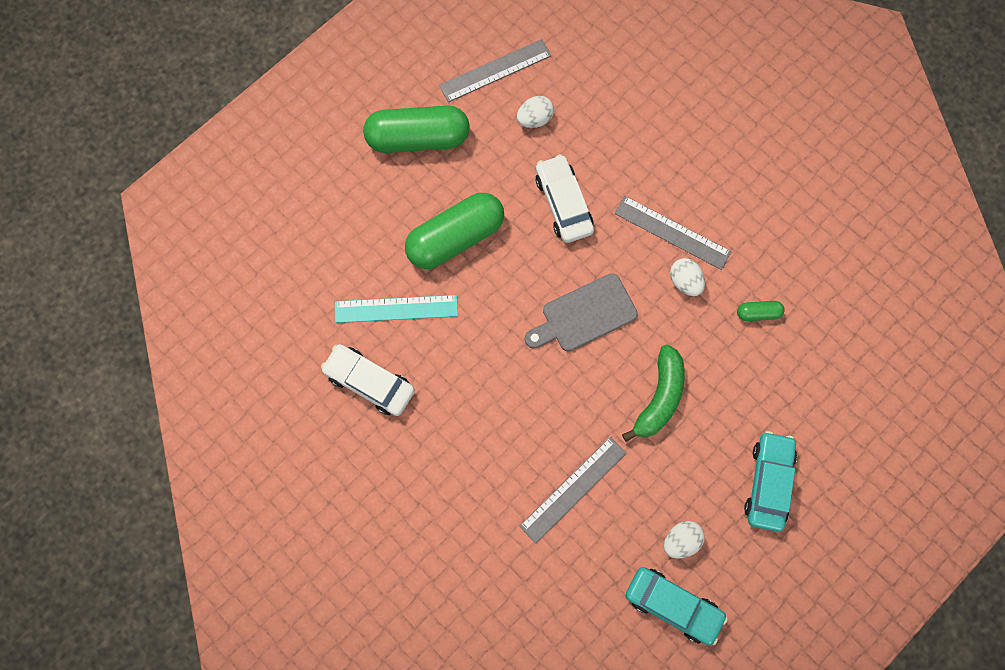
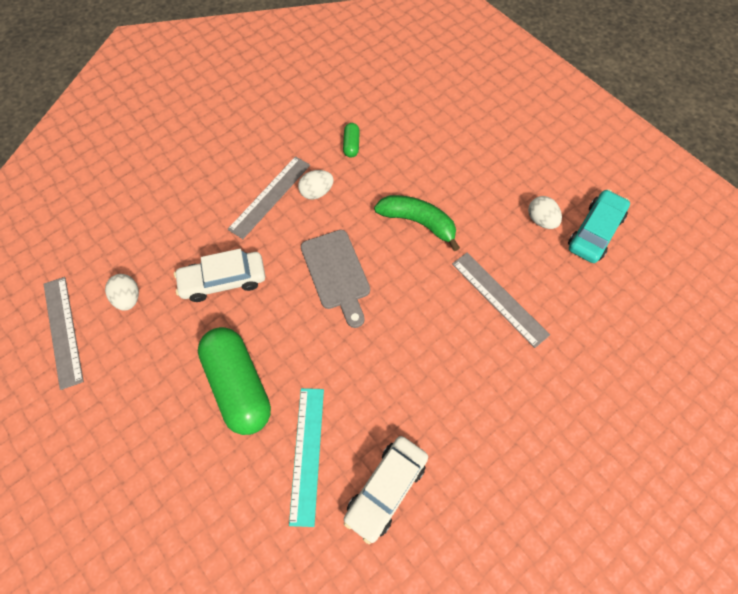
camera: 85 degrees left, 10 degrees down
green capsule [363,105,470,153] -> none
turquoise car [744,431,797,532] -> none

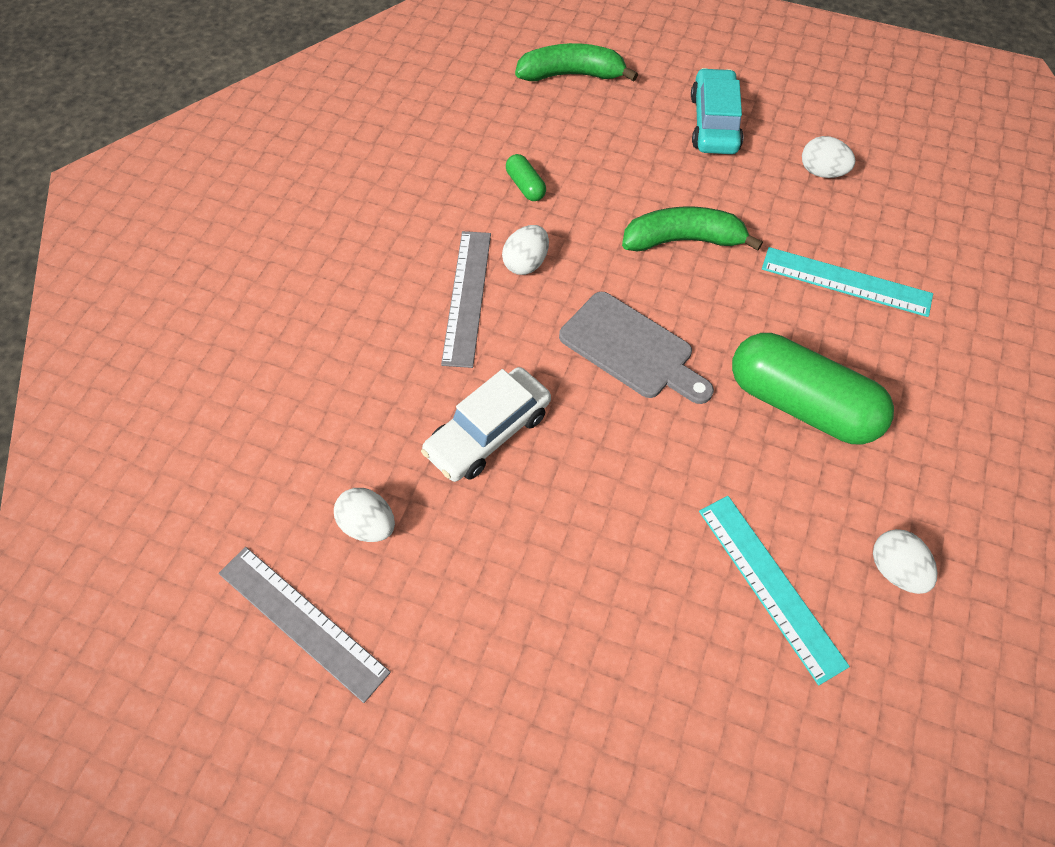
camera: 30 degrees left, 5 degrees down
green capsule [198,327,271,435] -> green capsule moved to [732,333,894,445]
white car [344,436,428,544] -> white egg [873,529,938,594]
grey ruler [452,253,550,348] -> turquoise ruler [762,247,933,317]
turquoise car [568,189,630,263] -> turquoise car moved to [691,68,744,154]
none -> green banana [515,43,638,82]

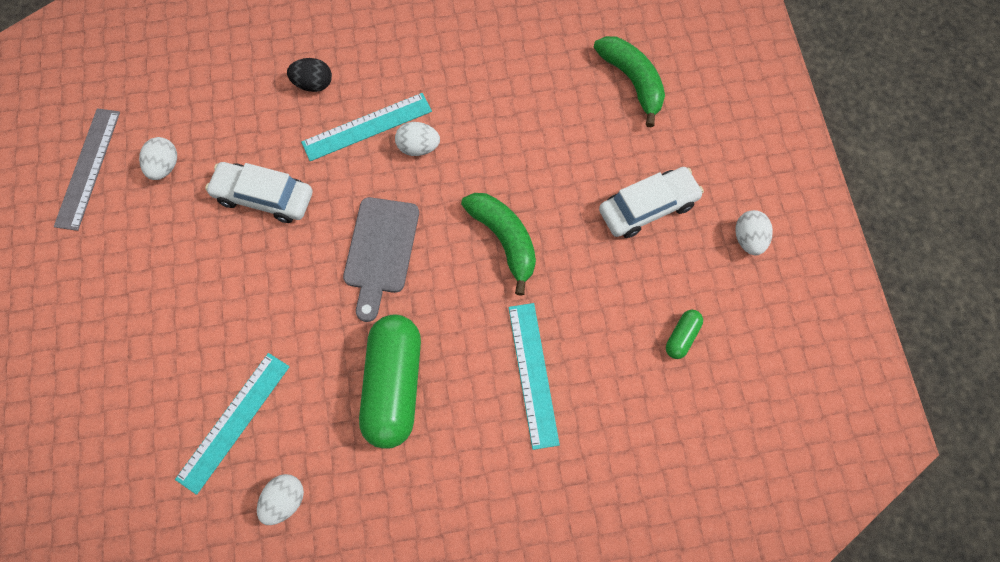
camera: 60 degrees right, 10 degrees up
grey ruler [441,231,491,368] -> turquoise ruler [301,93,432,161]
green capsule [506,154,546,201] -> green capsule moved to [666,310,703,359]
turquoise car [691,68,744,154] -> white car [599,167,704,238]
white egg [802,136,855,178] -> white egg moved to [735,210,773,255]
none -> black egg [287,58,332,92]

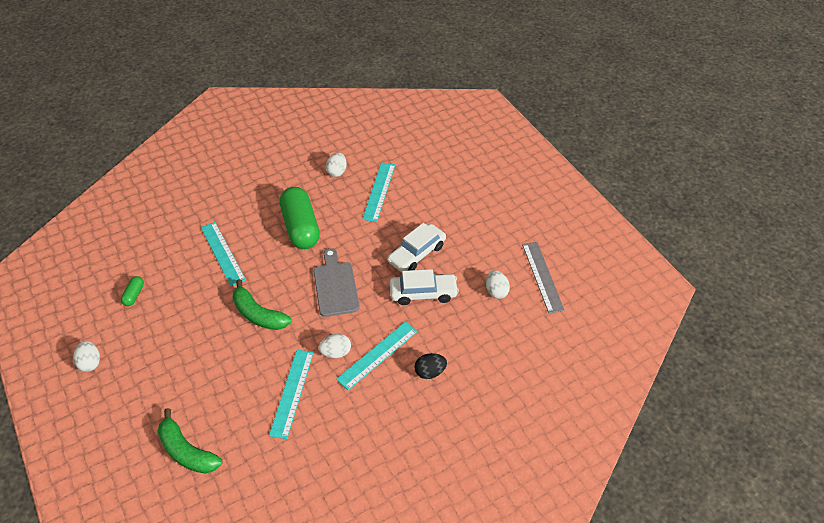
camera: 160 degrees right, 20 degrees down
white car [599,167,704,238] -> white car moved to [387,223,446,272]
none -> turquoise ruler [269,350,314,439]

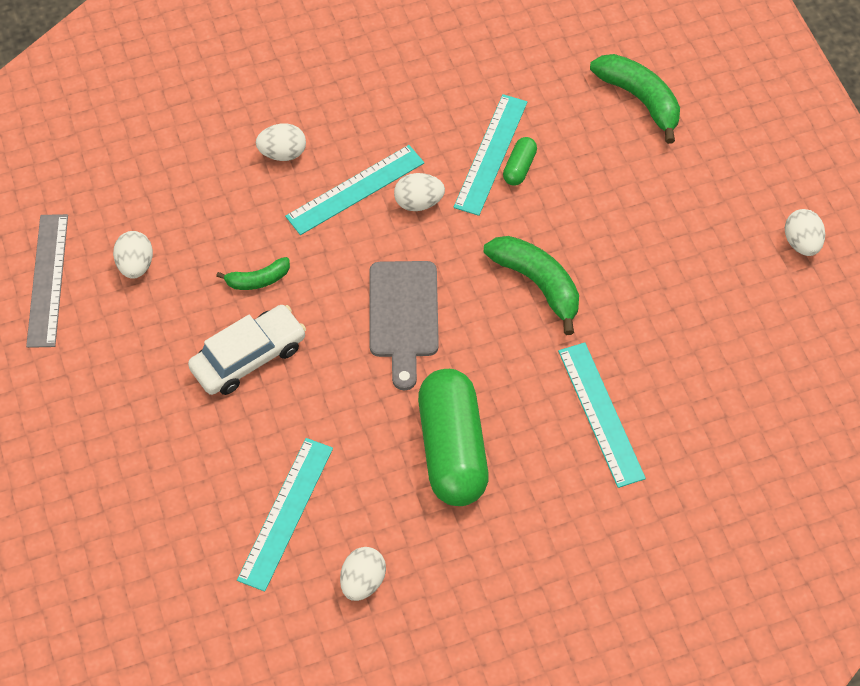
camera: 170 degrees left, 10 degrees up
green capsule [121,276,144,306] -> green capsule moved to [503,137,537,186]
white car [390,269,459,305] -> green banana [216,257,290,290]
black egg [414,353,447,379] -> white egg [256,123,306,161]

